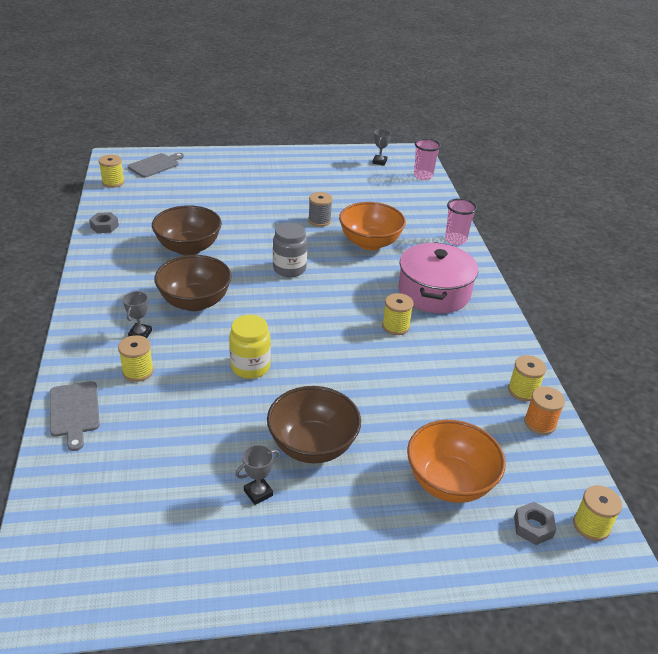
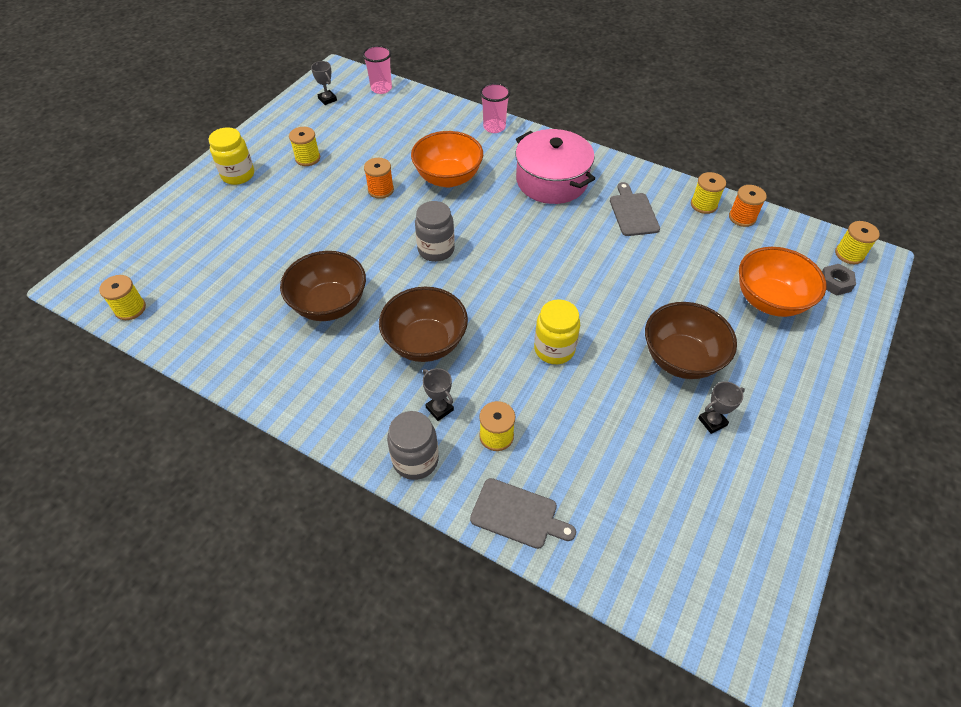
camera: 50 degrees left, 15 degrees up
grey nut [89,212,119,233] -> none
grey cutting board [128,153,184,178] -> grey cutting board moved to [610,182,660,236]
grey trophy [236,445,280,505] -> grey trophy turned 60 degrees clockwise [698,381,745,434]
grey spool [308,192,333,227] -> orange spool [364,158,394,199]
yellow spool [382,293,413,335] -> yellow spool moved to [289,127,320,166]
none -> yellow jar [208,127,254,185]
none -> grey jar [387,411,439,480]

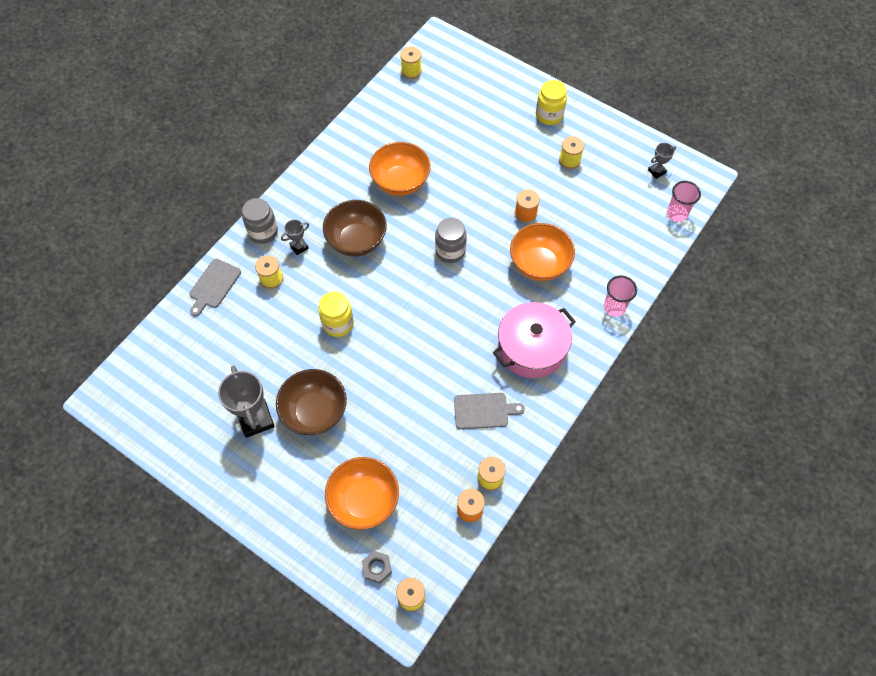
camera: 95 degrees right, 10 degrees up
brown bowl [280,251,366,321] -> orange bowl [369,142,431,196]
grey trophy [698,381,745,434] -> grey trophy [218,365,274,438], size x1.94

